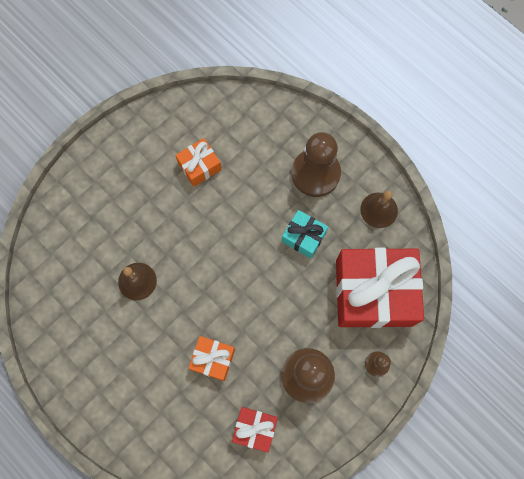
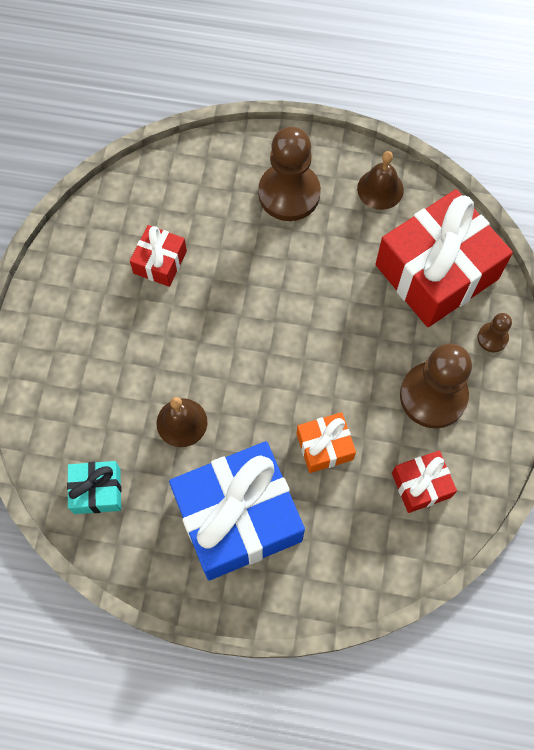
camera: 35 degrees left, 5 degrees down
orange gift [175,138,222,187] -> red gift [130,225,187,287]
turquoise gift [281,210,328,258] -> turquoise gift moved to [67,461,121,514]
none -> blue gift [169,441,305,580]

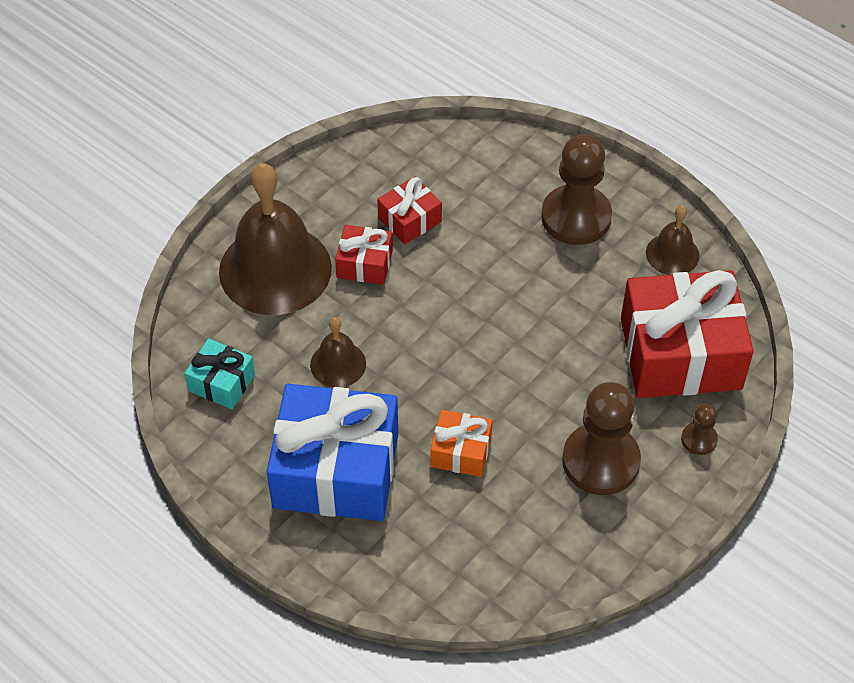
camera: 30 degrees right, 15 degrees down
red gift [392,451,457,513] -> red gift moved to [335,225,393,285]
none -> brown bell [219,163,332,315]

